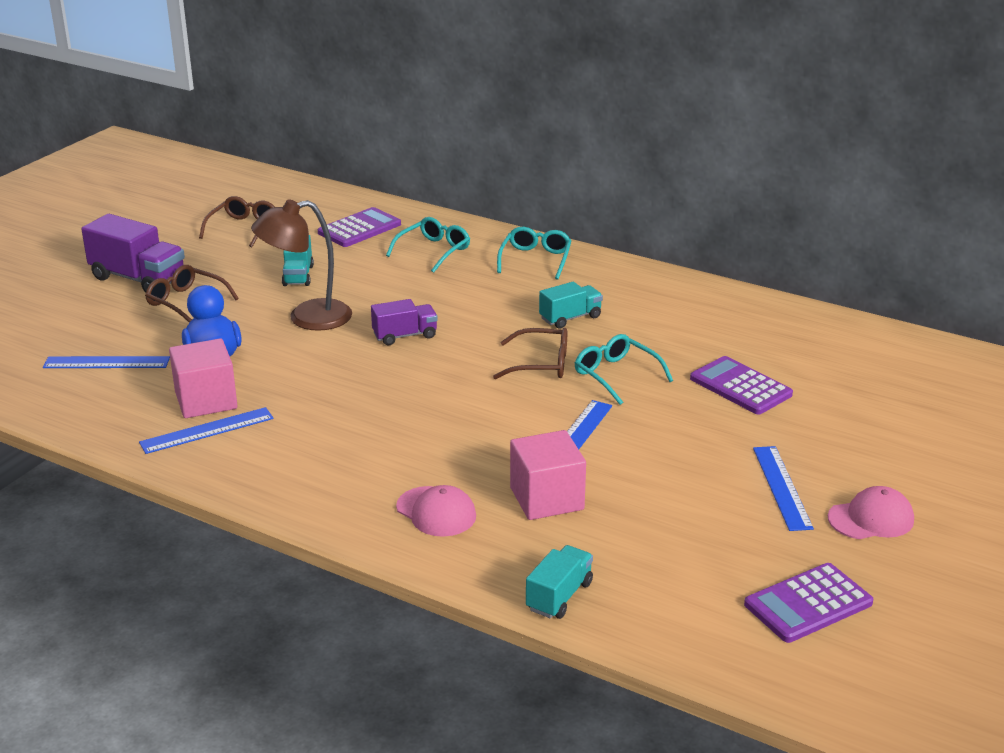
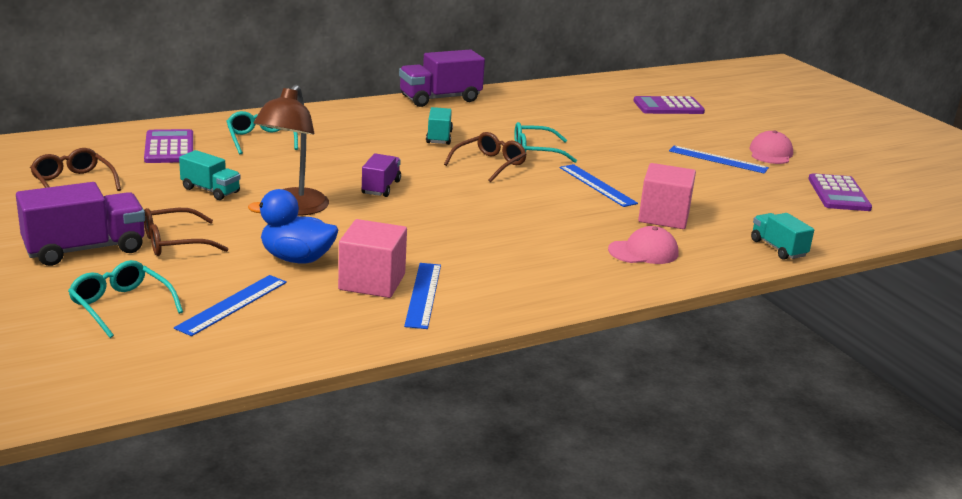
camera: 60 degrees left, 5 degrees down
turquoise glasses [497,227,572,280] -> turquoise glasses moved to [68,260,183,338]
purple calculator [690,356,793,414] -> purple calculator moved to [633,96,705,114]
none -> purple truck [399,49,485,107]

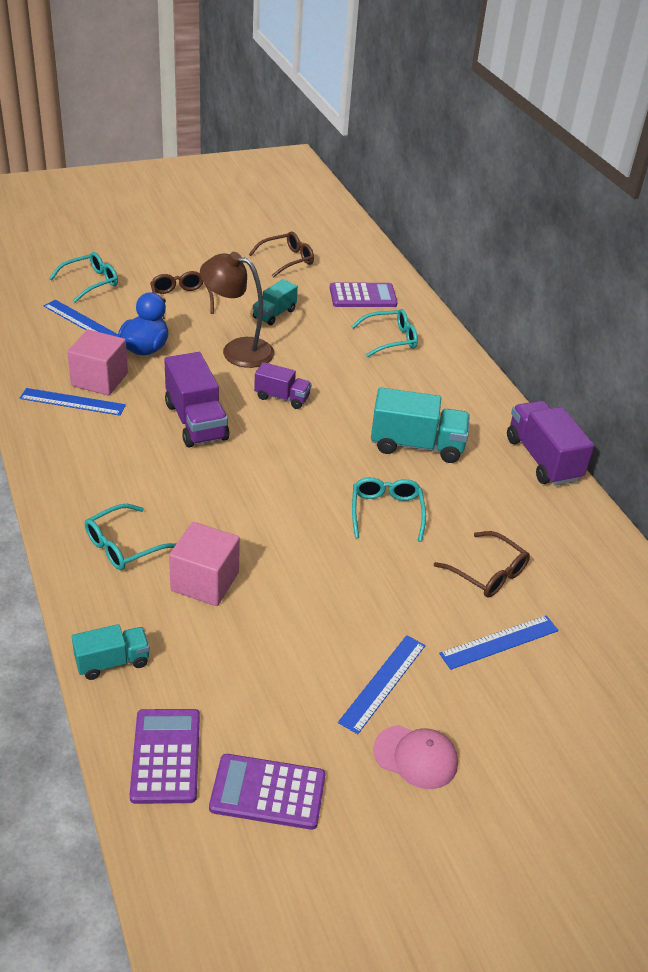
camera: 95 degrees right, 15 degrees up
purple truck [16,182,145,266] -> purple truck moved to [164,352,229,447]
turquoise truck [426,107,453,145] -> turquoise truck [371,387,470,463], size x1.69
brown glasses [444,132,527,182] -> brown glasses moved to [434,531,530,598]
blue ruler [560,164,638,207] -> blue ruler moved to [439,615,559,670]
pink cap [608,226,678,264] -> turquoise glasses [85,504,177,570]
purple calculator [633,96,705,114] -> purple calculator moved to [130,709,200,804]

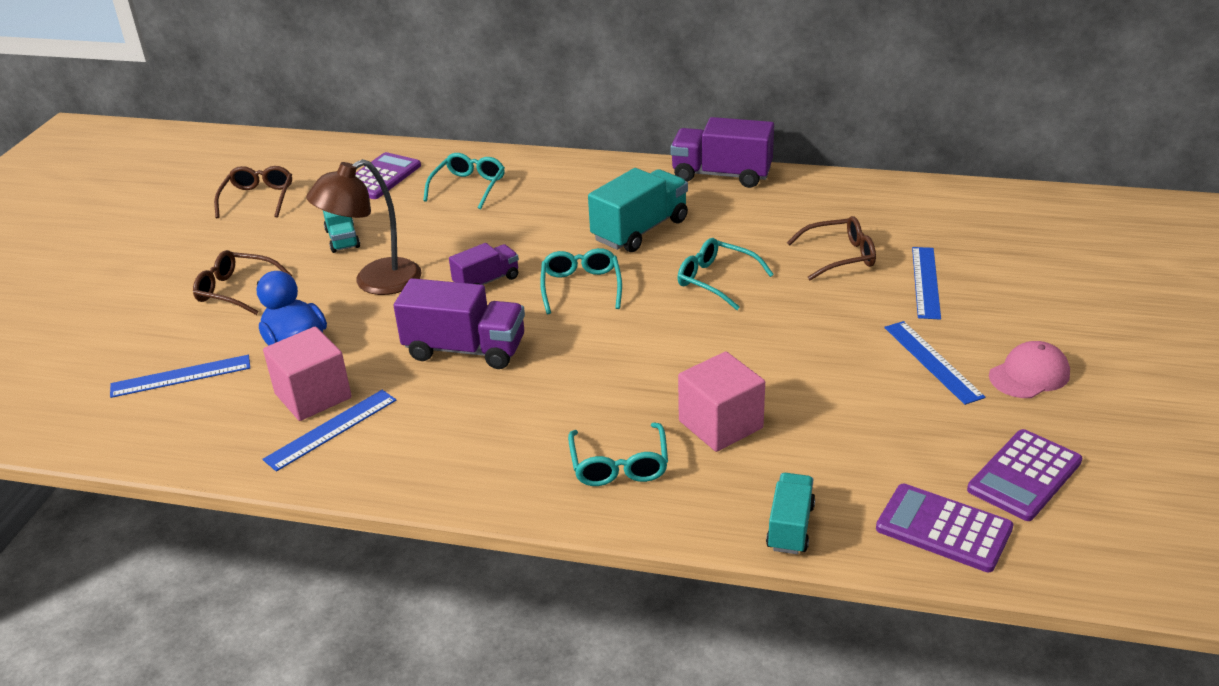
camera: 50 degrees left, 5 degrees down
turquoise glasses [49,252,118,303] -> turquoise glasses moved to [540,248,622,314]

